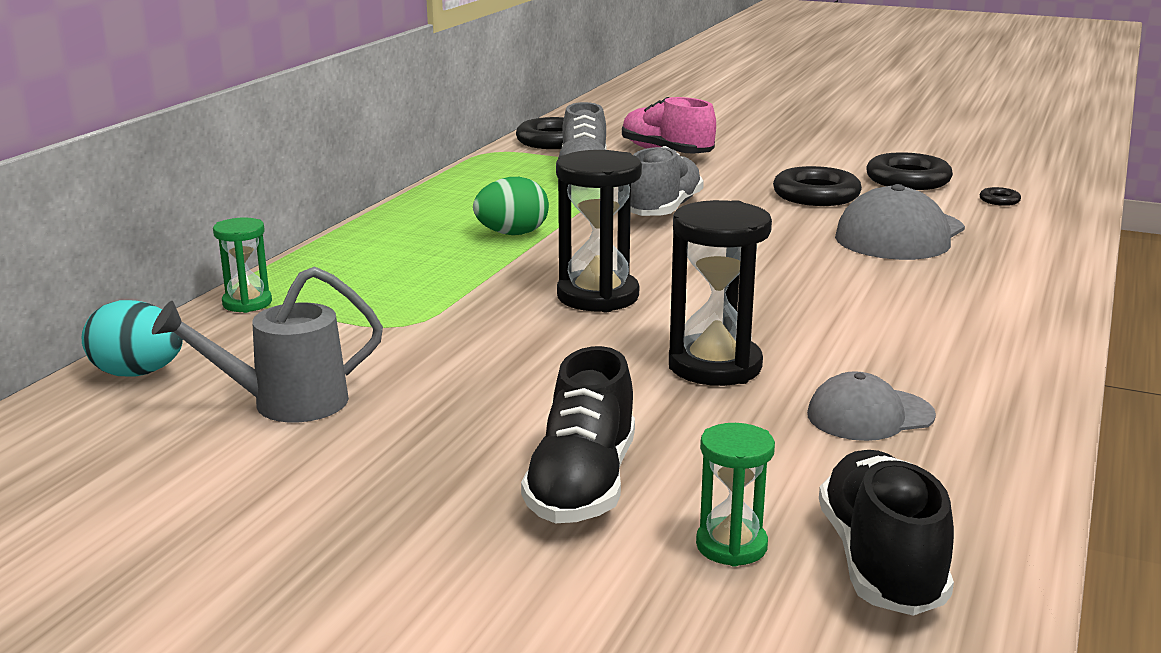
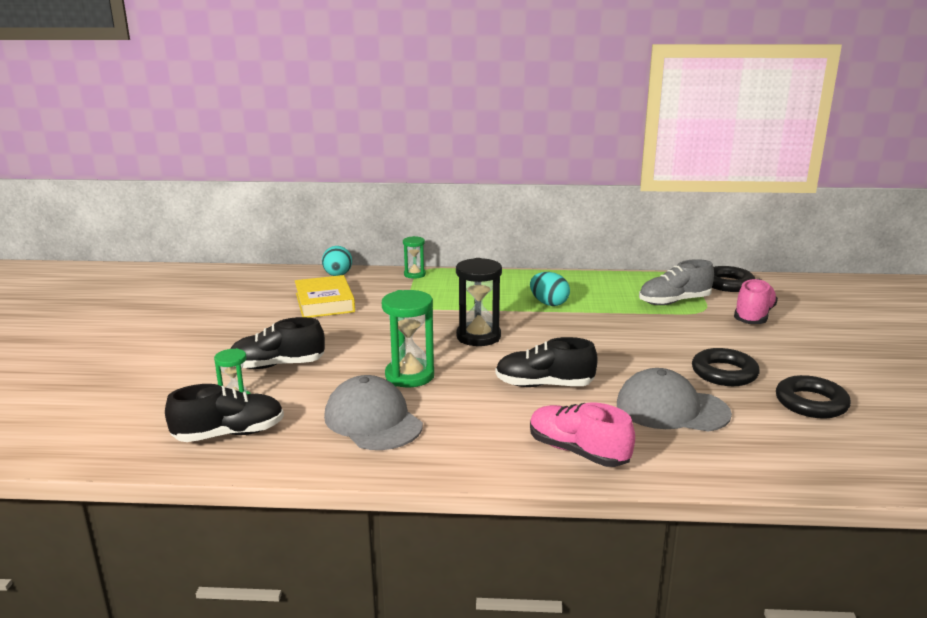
camera: 70 degrees right, 0 degrees up
grey watering can [152,266,383,422] -> yellow book [295,275,355,318]
green egg [473,177,549,235] -> turquoise egg [530,272,570,306]
grey shoe [631,146,704,216] -> none
black hourglass [669,200,772,386] -> green hourglass [382,290,434,387]
grey cap [807,371,936,441] -> grey cap [324,375,423,450], size x1.64
black ring [980,187,1021,206] -> none
none -> black shoe [496,337,598,387]
none -> pink shoe [530,402,635,467]

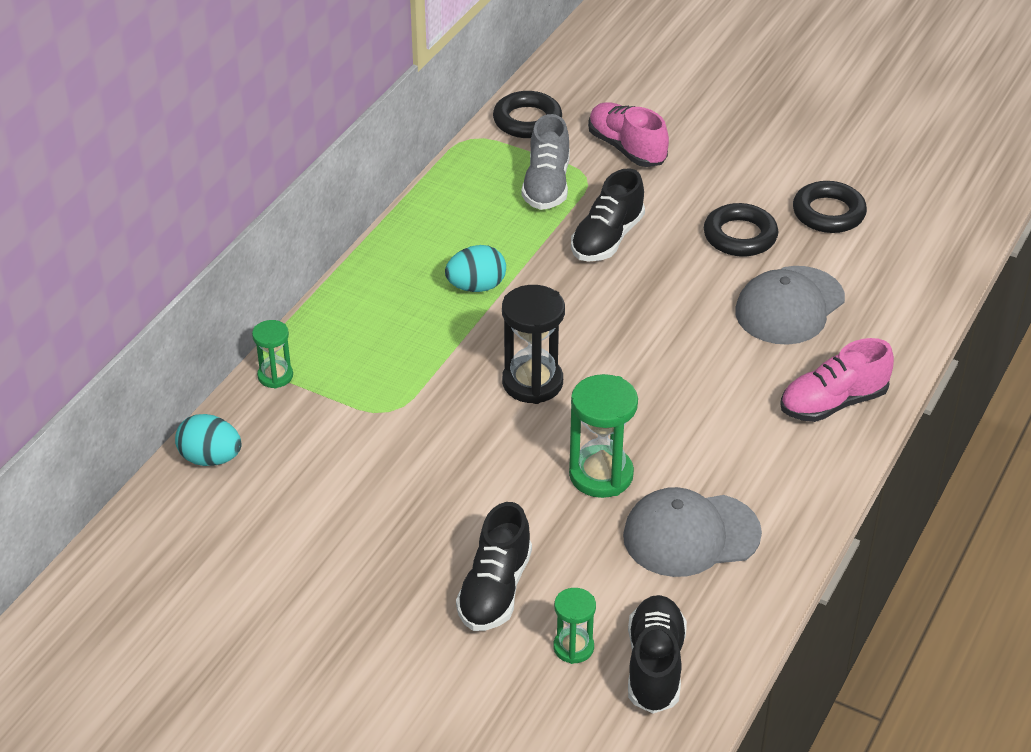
camera: 65 degrees left, 20 degrees up
yellow book [295,275,355,318] -> none
black shoe [496,337,598,387] -> black shoe moved to [571,168,645,261]

